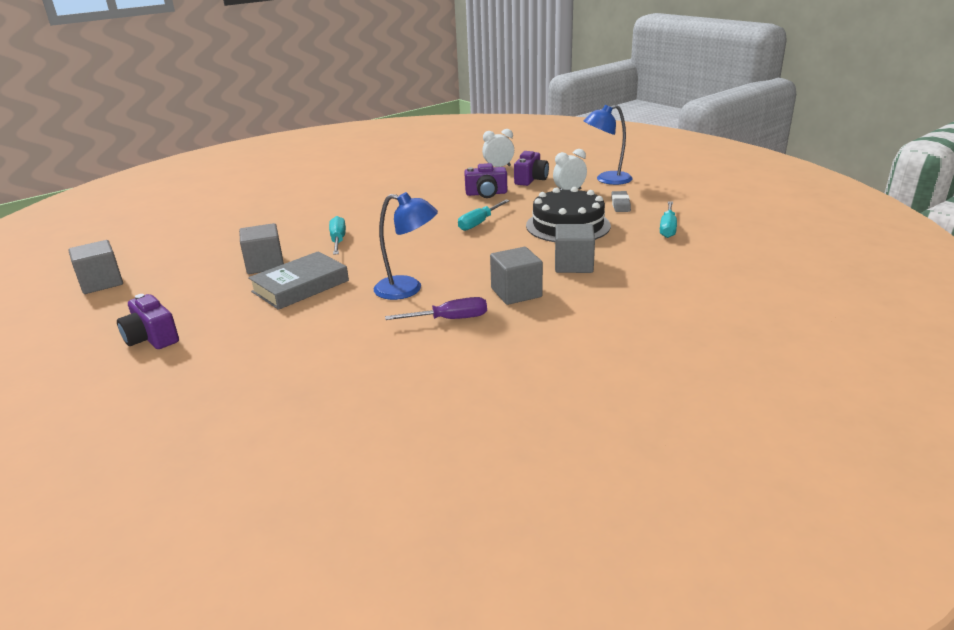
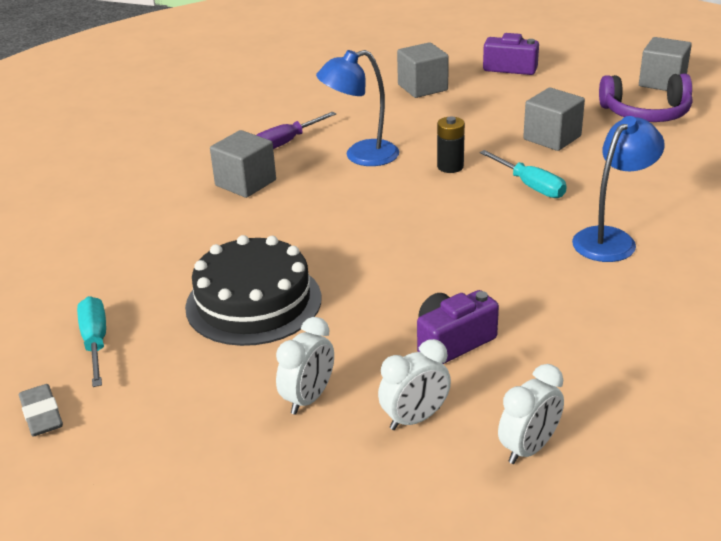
camera: 150 degrees right, 5 degrees up
grey book [248,251,349,310] -> none
turquoise screwdriver [458,200,510,231] -> none
purple camera [514,151,549,186] -> white clock [378,339,451,430]
grey cube [555,224,595,273] -> grey cube moved to [397,42,449,98]
blue lamp [584,105,633,185] -> blue lamp moved to [572,116,665,262]
grey eraser [611,191,631,212] -> grey eraser moved to [19,384,63,436]
none -> black battery [437,116,465,173]
none -> purple headphones [599,74,692,122]

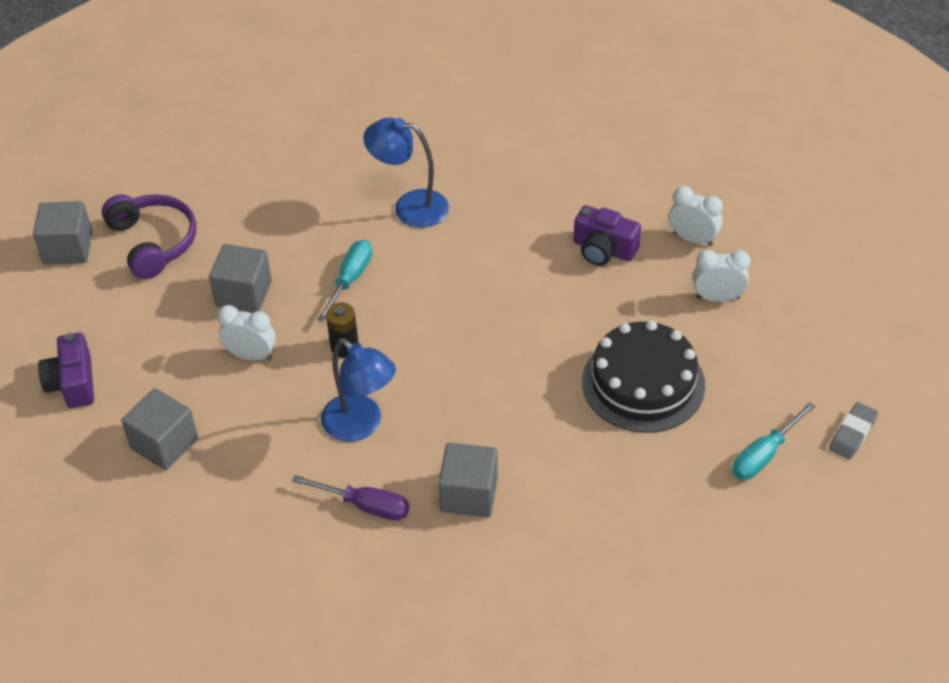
camera: 120 degrees left, 15 degrees up
white clock [498,364,564,464] -> white clock moved to [217,305,276,361]

